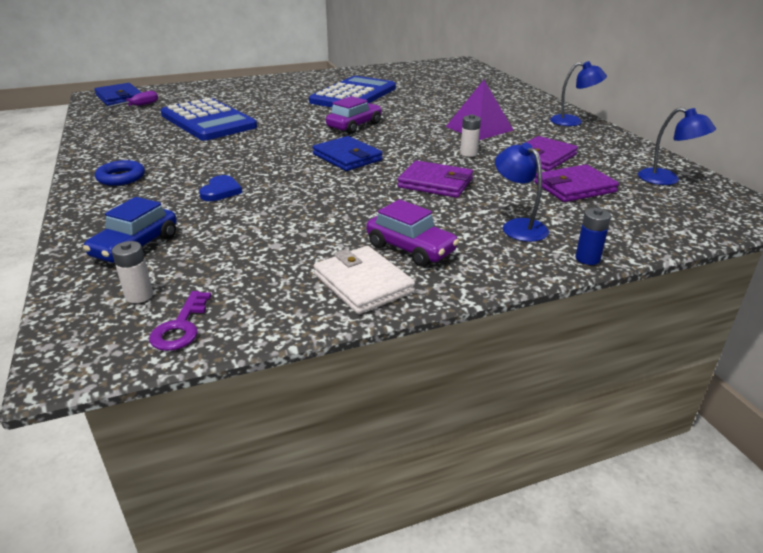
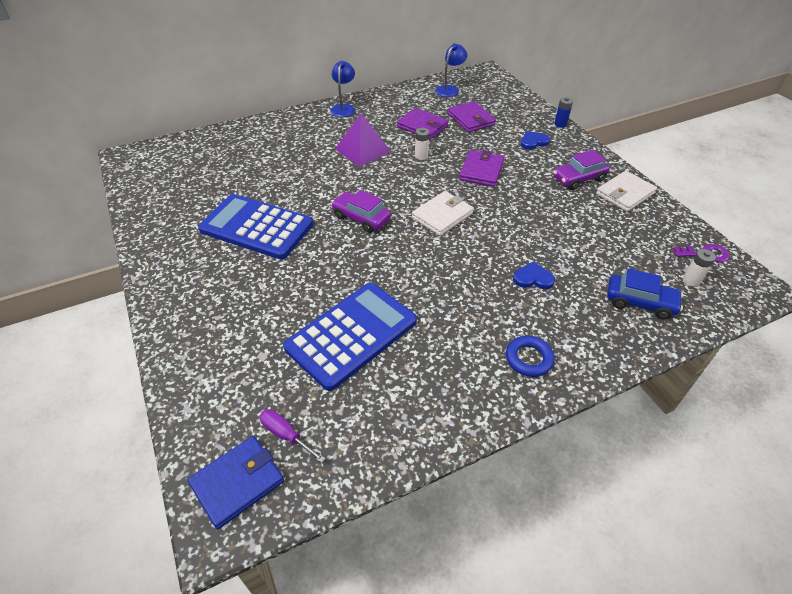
camera: 95 degrees left, 15 degrees up
blue wallet [312,136,383,171] -> white wallet [412,191,474,236]
purple car [366,199,459,267] -> purple car turned 150 degrees counterclockwise [553,150,610,190]
blue lamp [495,143,549,242] -> blue heart [520,131,550,150]

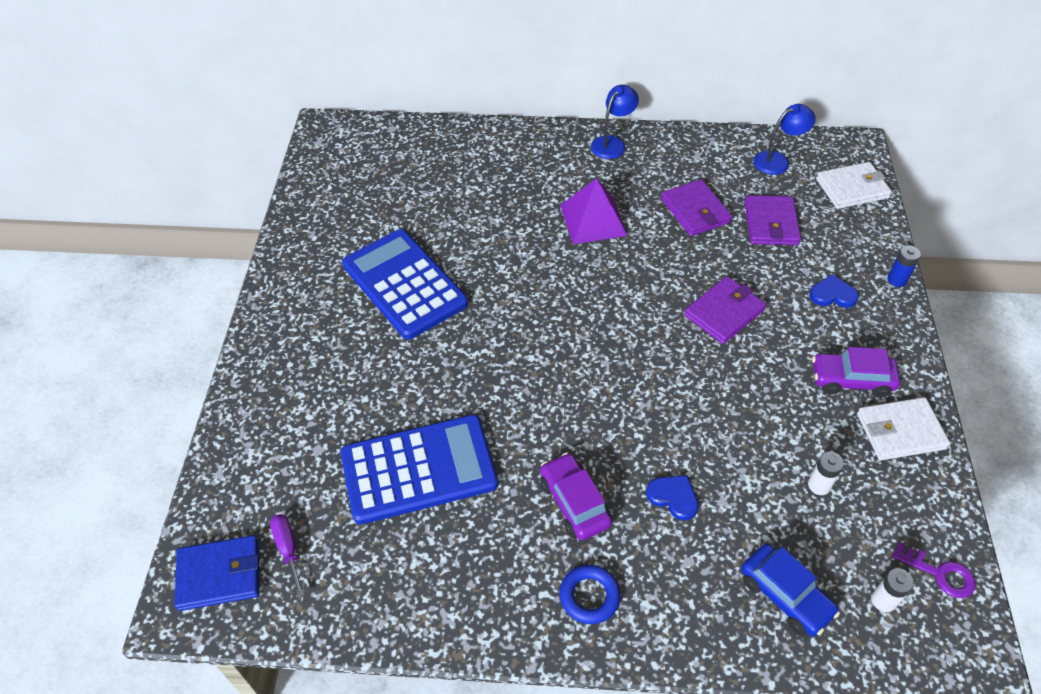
camera: 30 degrees right, 5 degrees up
purple car [331,190,391,233] -> purple car moved to [540,452,612,541]
white wallet [412,191,474,236] -> white wallet moved to [816,162,892,209]
white battery [415,128,429,160] -> white battery moved to [808,452,844,495]

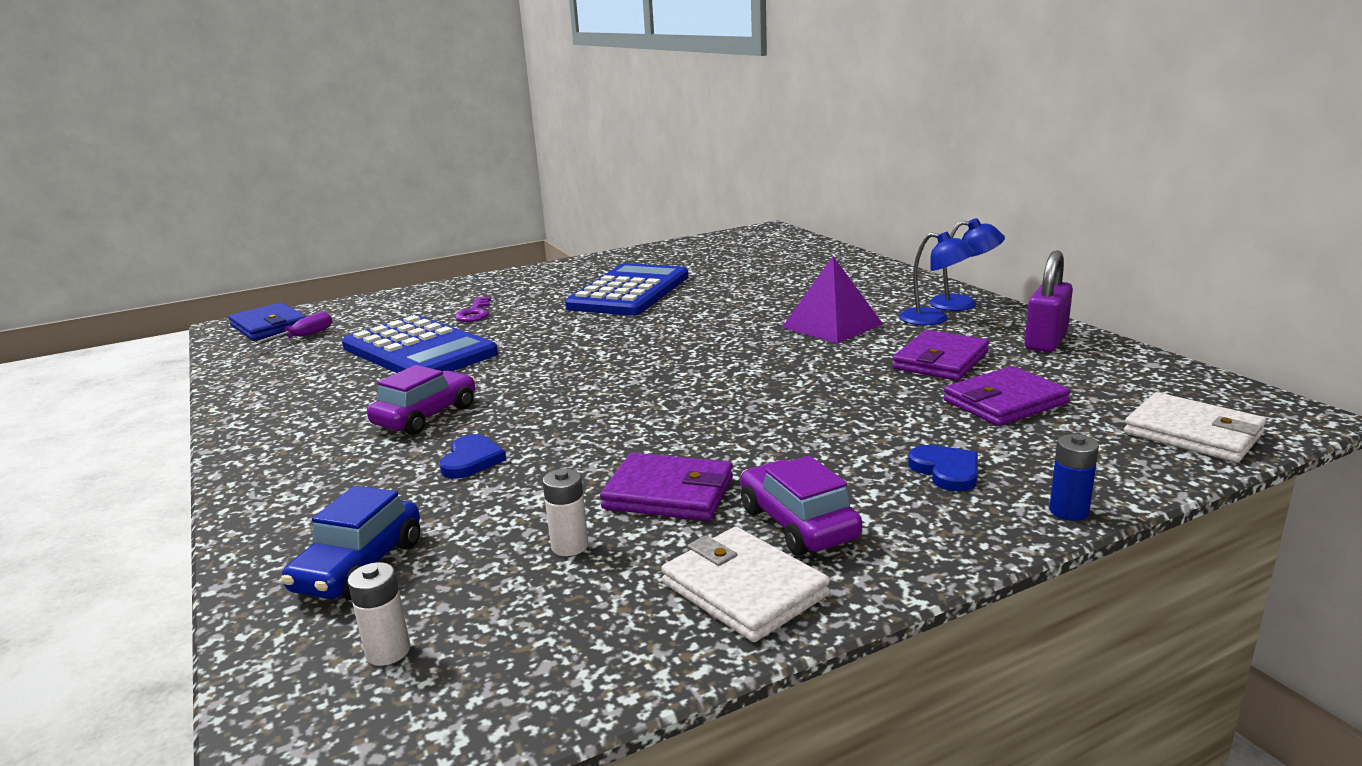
camera: 60 degrees right, 30 degrees down
blue ring [559,565,621,624] -> none
purple wallet [684,276,766,344] -> purple wallet moved to [600,453,733,521]
blue lamp [754,104,816,175] -> blue lamp moved to [899,232,975,325]
purple key [892,542,975,598] -> purple key moved to [455,297,491,322]
none -> purple padlock [1025,251,1073,352]

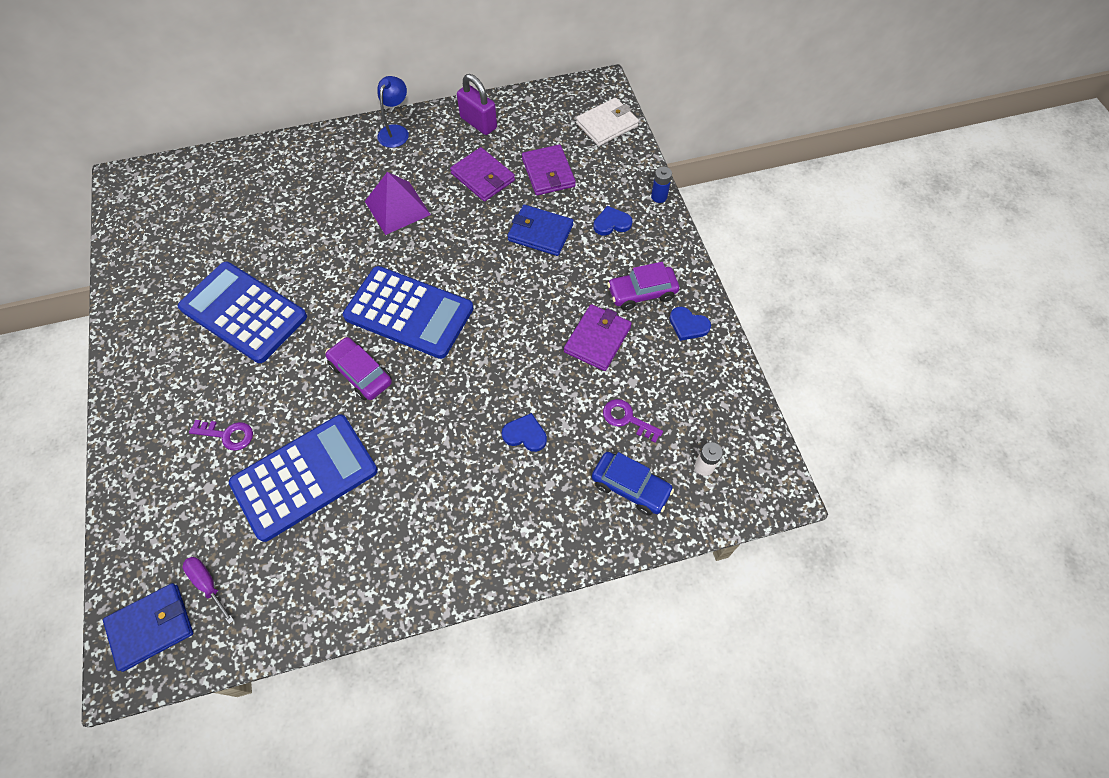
camera: 80 degrees left, 40 degrees up
purple car [367,365,475,435] -> purple car moved to [325,337,392,400]
white battery [542,469,589,556] -> none
white wallet [661,527,830,642] -> blue heart [670,307,711,341]
blue lamp [899,232,975,325] -> none
none -> blue calculator [343,266,474,359]
none -> blue wallet [507,205,574,256]
none -> purple key [603,399,663,443]

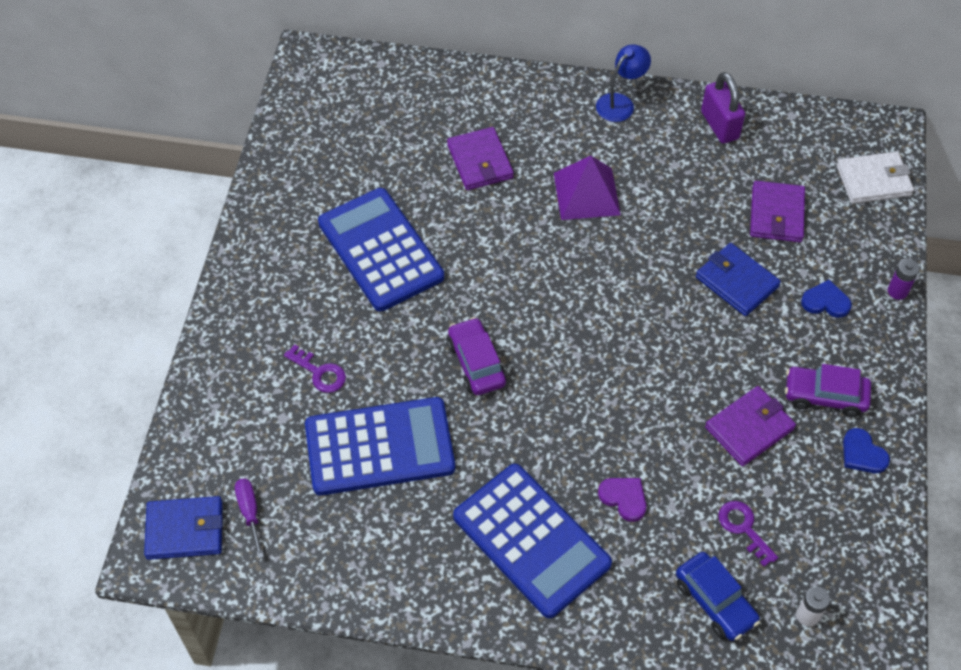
camera: 25 degrees right, 5 degrees down
blue calculator [343,266,474,359] -> blue calculator moved to [453,464,612,618]
purple wallet [450,147,515,202] -> purple wallet moved to [447,127,514,190]
blue heart [502,413,547,452] -> purple heart [598,478,646,522]
blue battery [651,167,672,203] -> purple battery [888,259,920,300]

